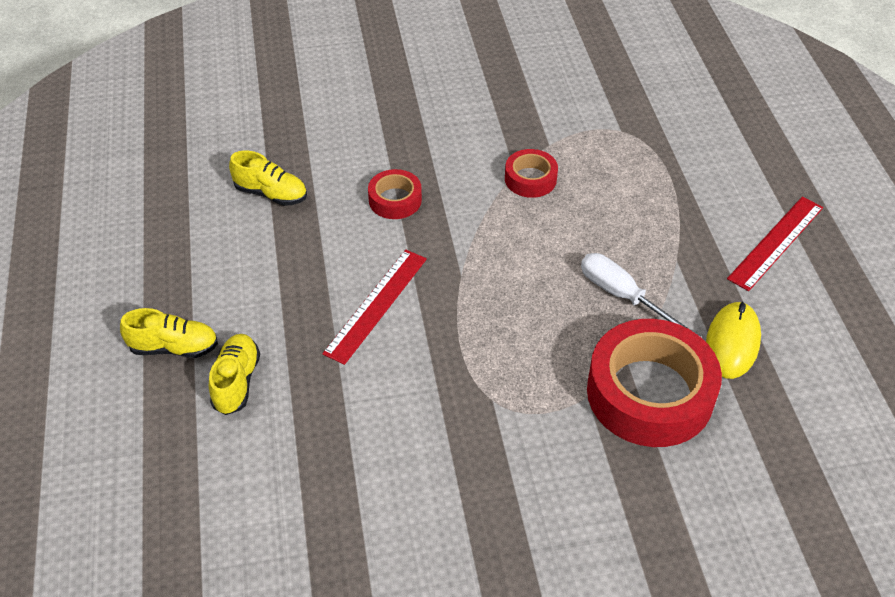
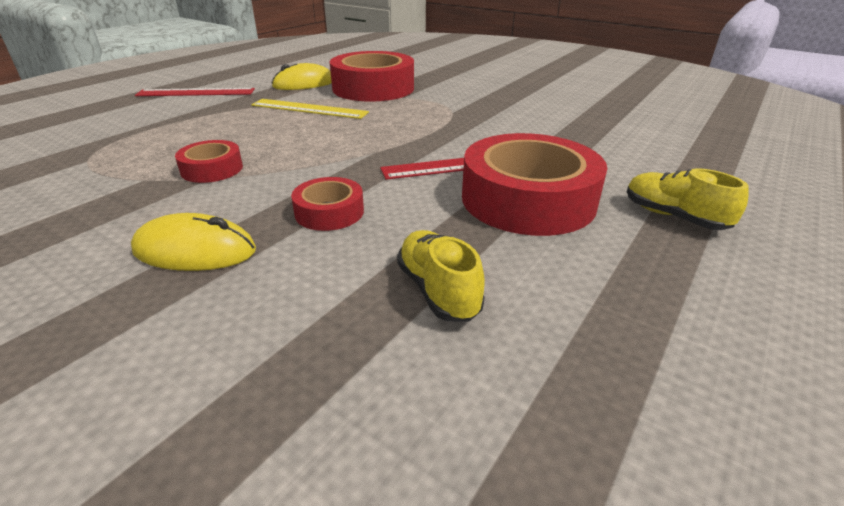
camera: 135 degrees left, 15 degrees down
yellow shoe [209,334,260,415] -> none
white screwdriver [581,253,700,336] -> yellow ruler [251,99,369,119]
none -> yellow mouse [131,213,256,271]
none -> red tape [462,133,607,236]

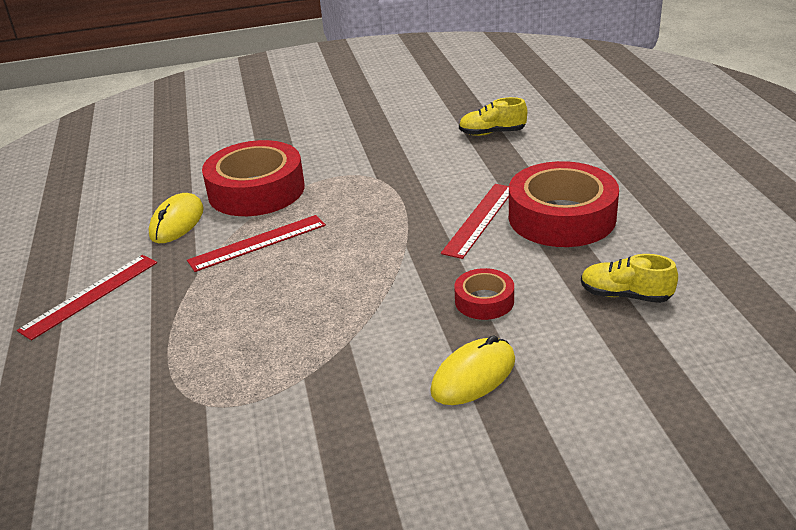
camera: 45 degrees left, 0 degrees up
red tape [175,140,243,183] -> none
yellow ruler [251,99,369,119] -> red ruler [187,215,326,272]
yellow shoe [627,168,749,230] -> yellow shoe moved to [459,97,527,136]

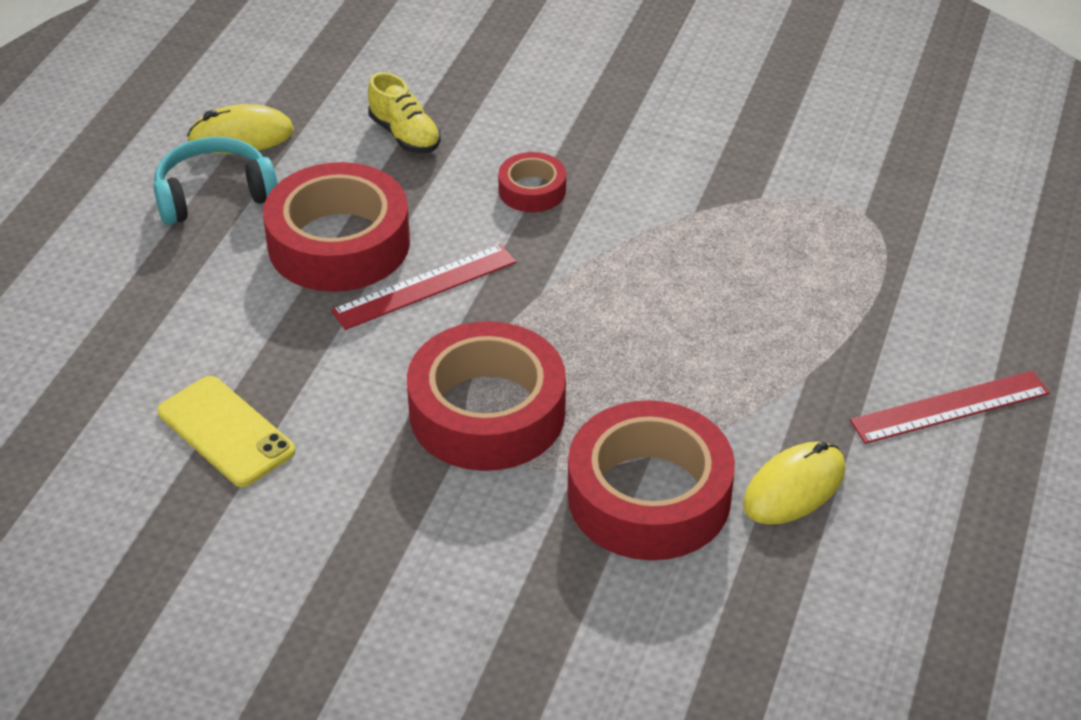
camera: 150 degrees left, 10 degrees up
red ruler [187,215,326,272] -> none
yellow mouse [430,335,515,405] -> yellow mouse moved to [187,104,294,154]
yellow shoe [459,97,527,136] -> yellow phone [157,376,295,487]
none -> turquoise headphones [154,137,278,225]
none -> red tape [407,321,566,471]

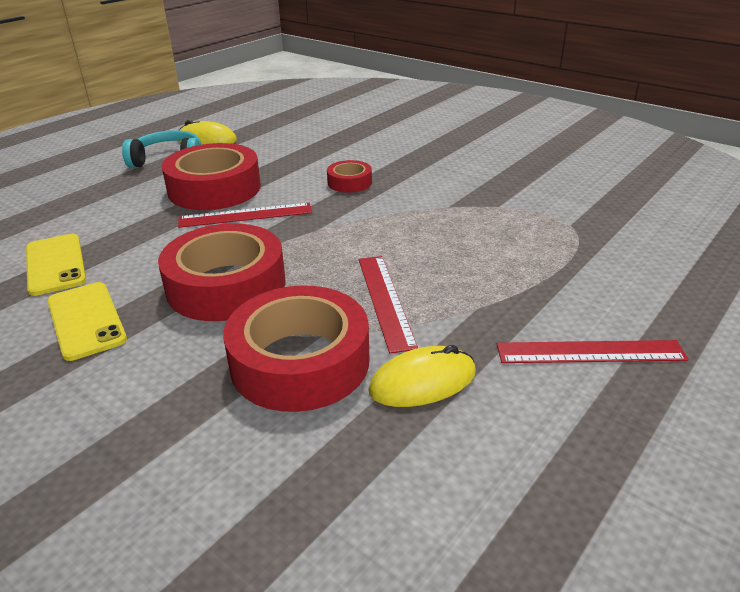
camera: 20 degrees right, 10 degrees down
yellow shoe [368,72,441,153] -> none
none -> yellow phone [47,282,127,361]
none -> red ruler [359,256,418,353]

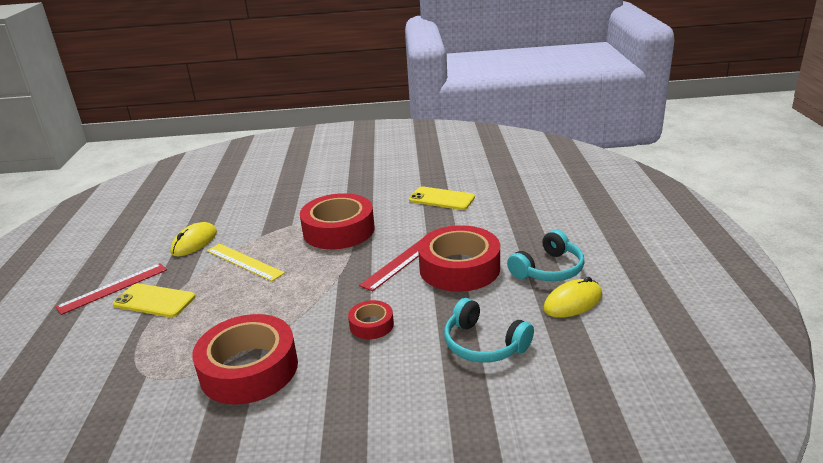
camera: 140 degrees right, 5 degrees down
yellow phone [47,282,127,361] -> yellow phone moved to [113,283,195,317]
red tape [223,286,369,412] -> red tape moved to [192,314,298,405]
red ruler [359,256,418,353] -> yellow ruler [207,243,285,281]
none -> turquoise headphones [444,298,534,363]

